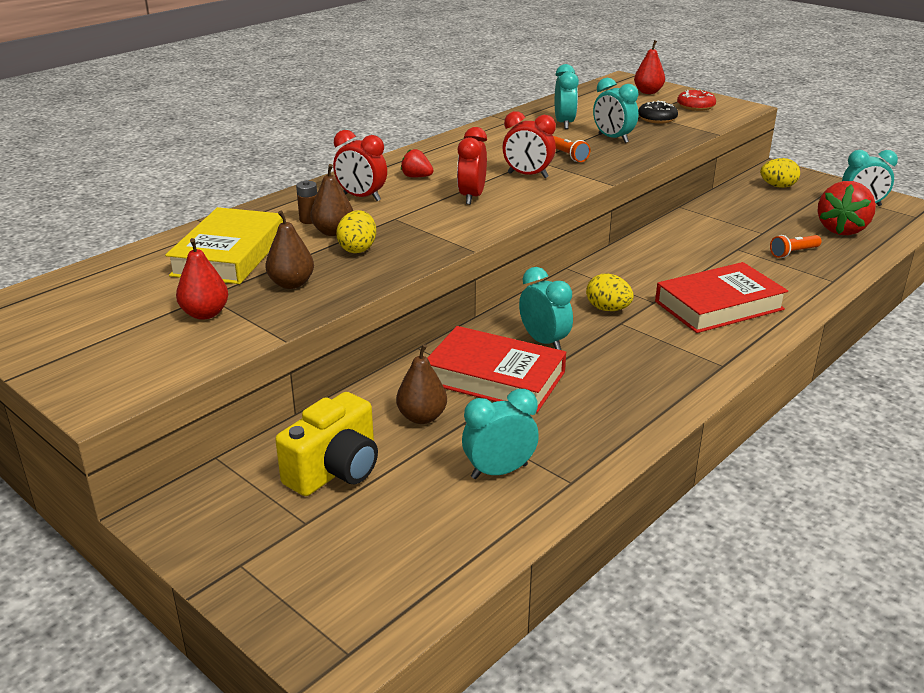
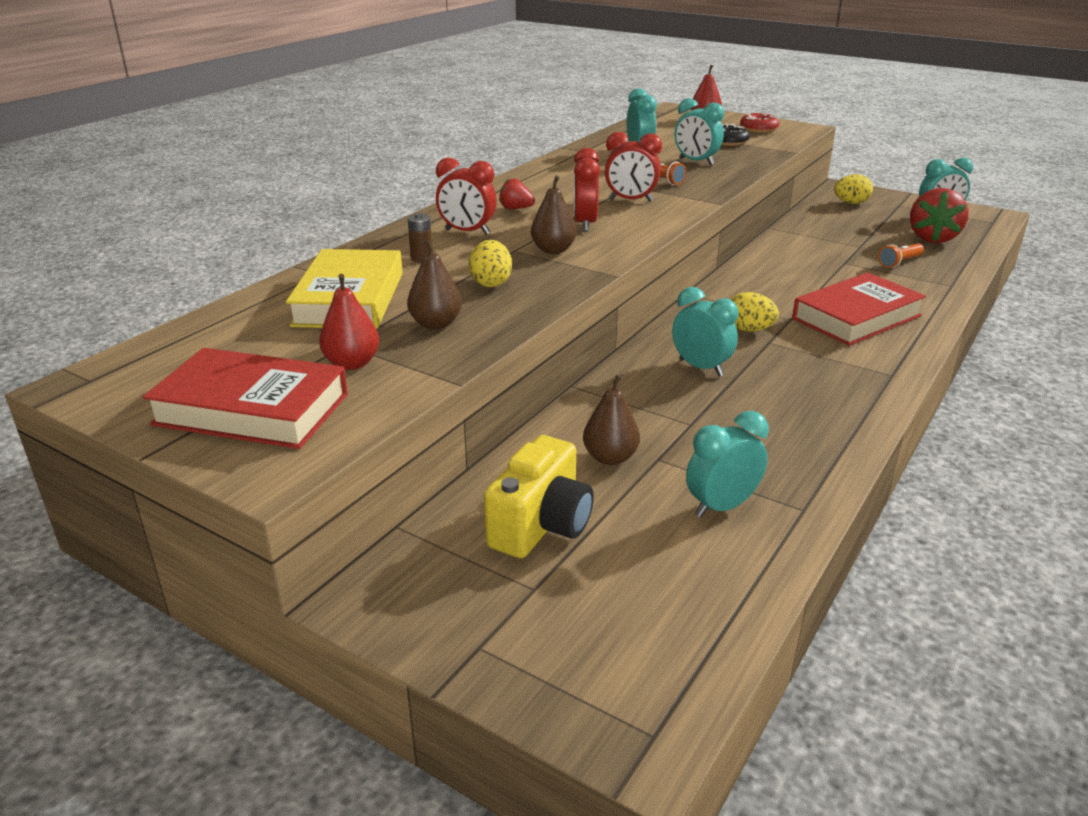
camera: 10 degrees left, 0 degrees up
brown pear [310,164,353,236] -> brown pear moved to [531,175,577,254]
red book [427,326,566,413] -> red book moved to [143,348,348,449]

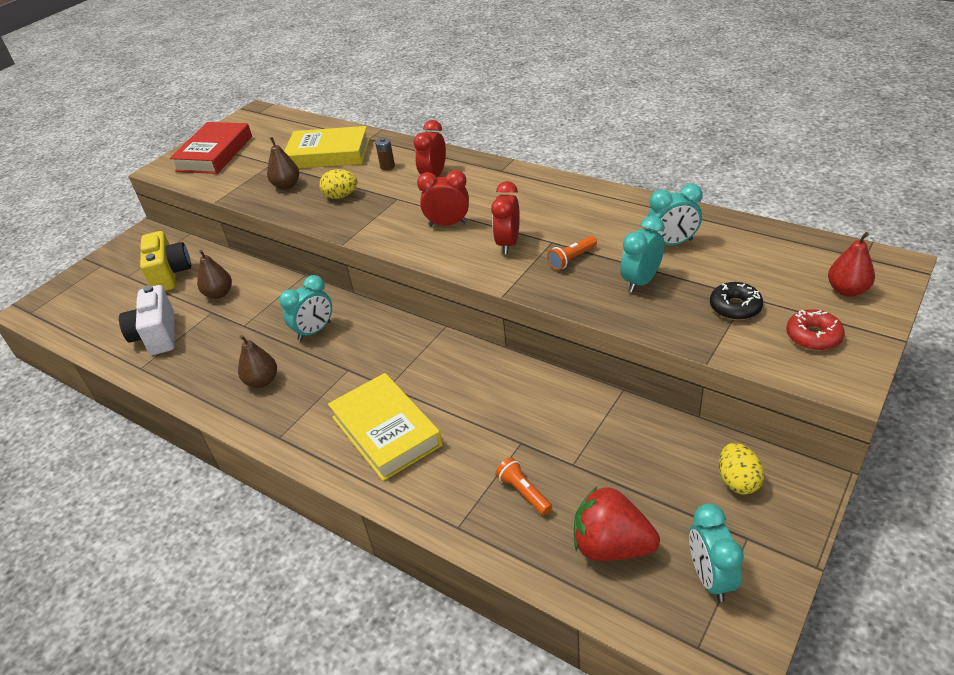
camera: 95 degrees right, 10 degrees up
red pear [319,274,380,370] -> none
yellow camera [484,435,594,558] -> yellow camera turned 135 degrees counterclockwise [140,231,191,291]
red strawberry [499,178,535,209] -> none
brown pear [531,175,577,254] -> brown pear moved to [238,335,277,388]
turquoise clock [686,411,769,518] -> white camera [119,285,175,355]
yellow egg [730,292,779,332] -> none
red book [792,272,926,346] -> yellow book [328,373,442,481]

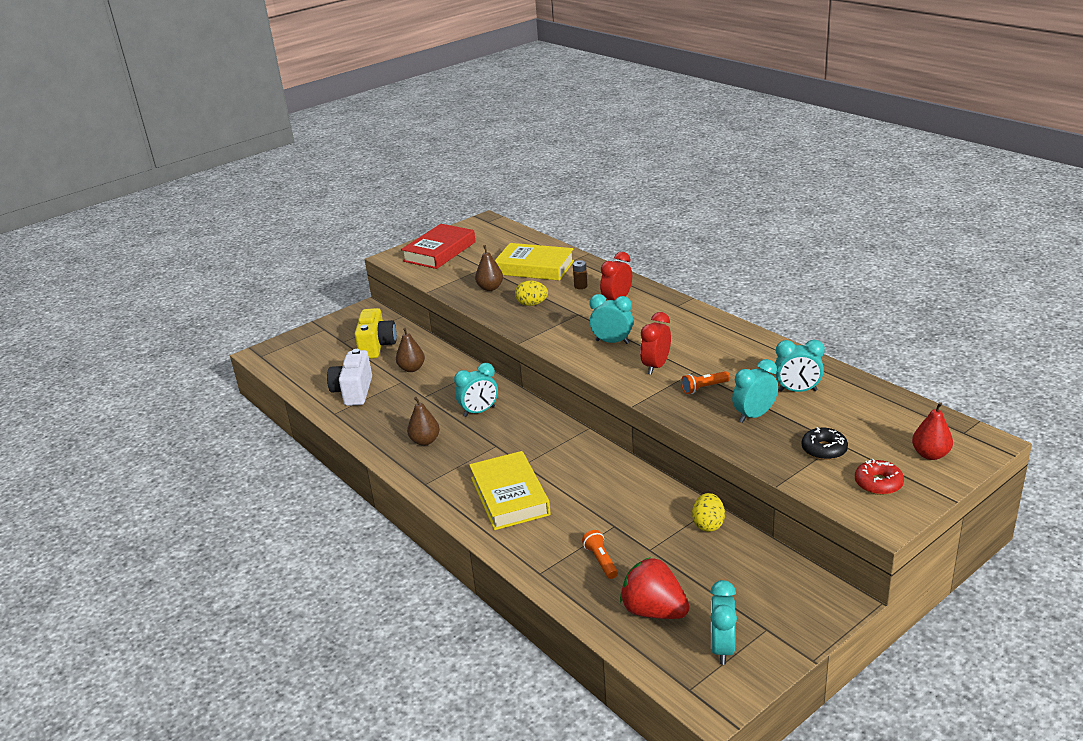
camera: 15 degrees right, 10 degrees down
red clock [417,170,469,226] -> turquoise clock [589,294,633,344]
yellow egg [719,443,764,495] -> yellow egg moved to [692,493,725,532]

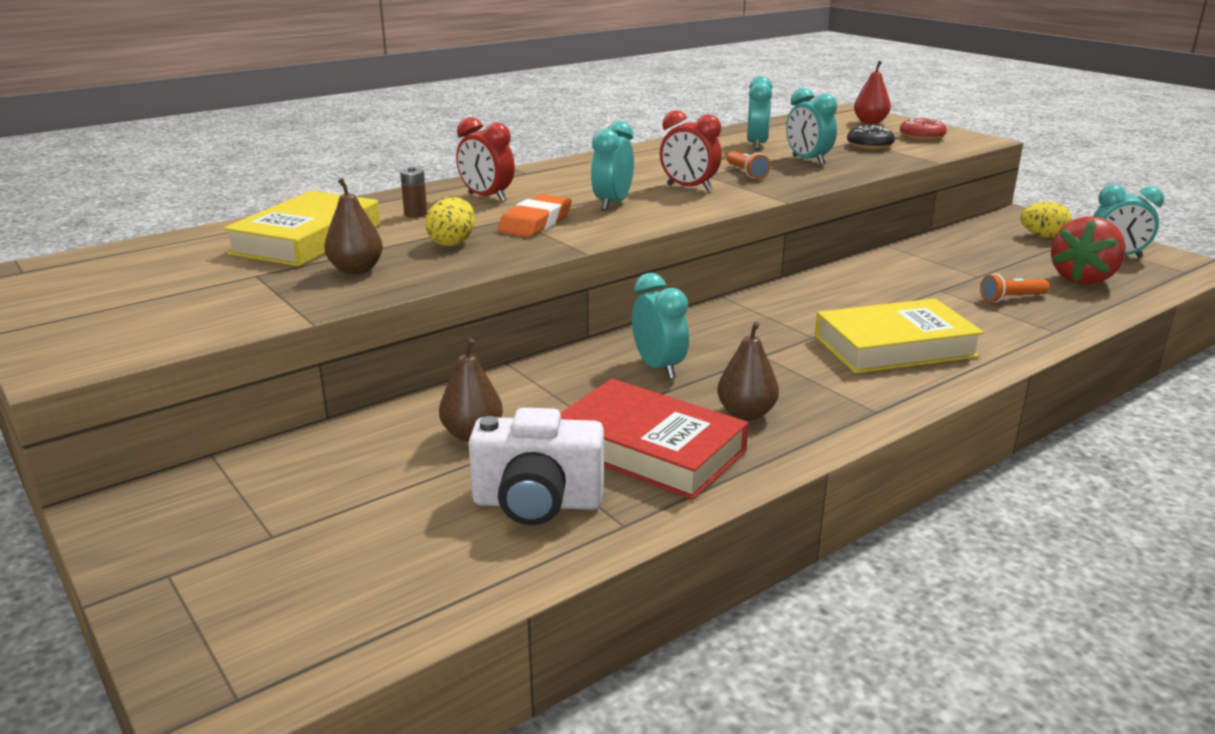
camera: 90 degrees left, 5 degrees down
yellow camera [355,308,397,359] -> none
red book [401,224,476,269] -> red book moved to [560,379,749,500]
yellow egg [692,493,725,532] -> yellow egg moved to [1020,201,1072,238]
none -> orange eraser [498,194,572,238]

